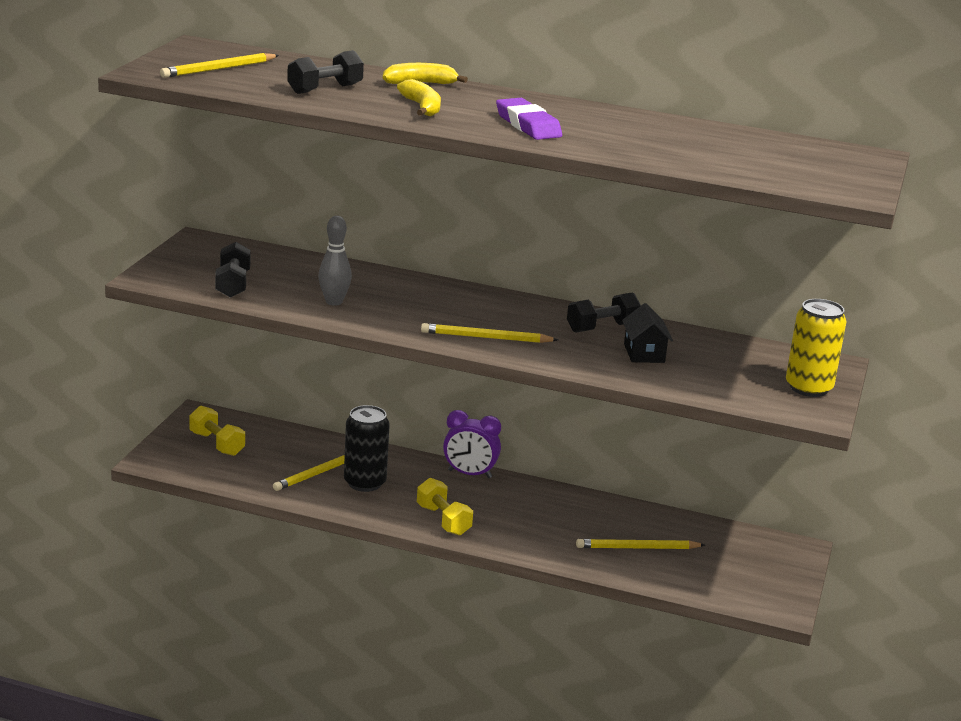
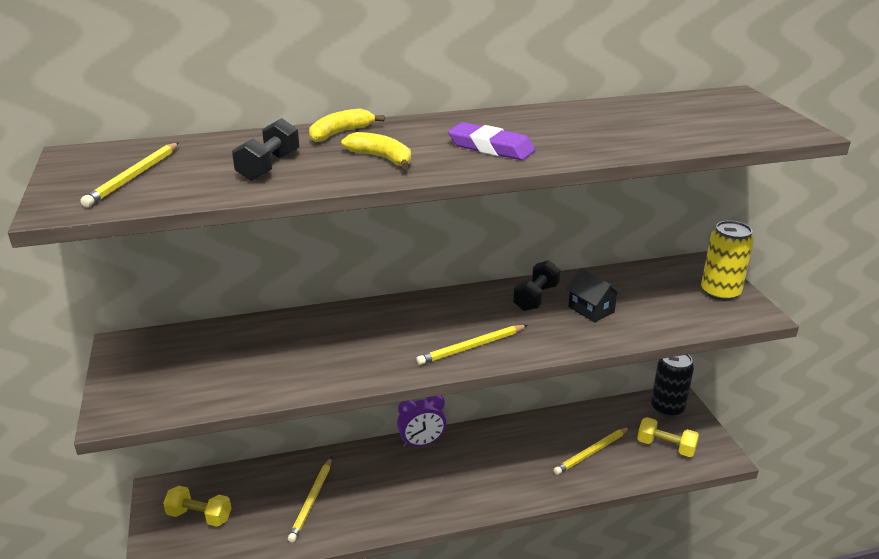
camera: 30 degrees left, 5 degrees up
black dumbbell [215,242,251,298] -> none
grey bowling pin [318,216,352,306] -> none
black can [344,405,390,492] -> black can moved to [651,354,694,417]
yellow dumbbell [417,478,473,536] -> yellow dumbbell moved to [637,417,699,457]

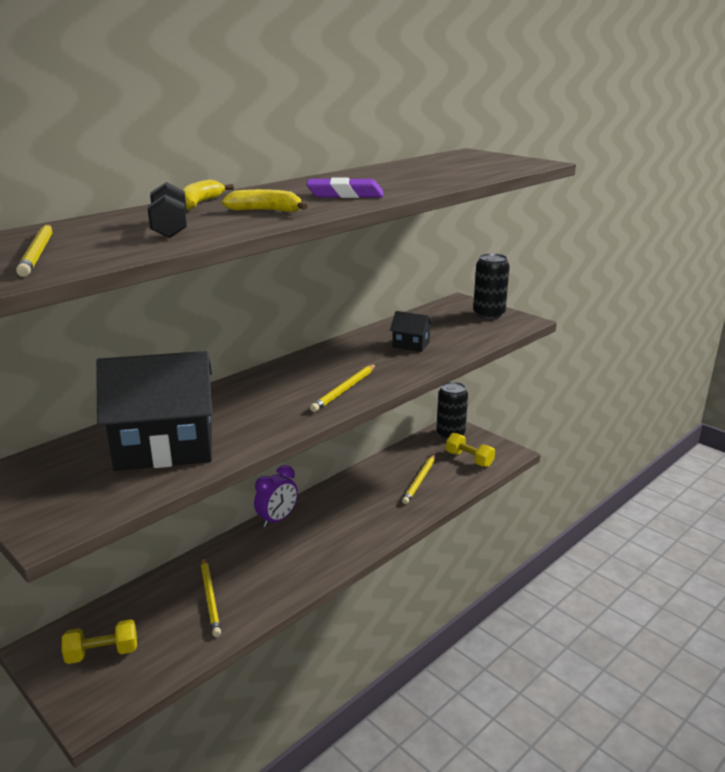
camera: 30 degrees left, 5 degrees down
black dumbbell [513,260,560,311] -> none
yellow dumbbell [637,417,699,457] -> yellow dumbbell turned 45 degrees clockwise [446,433,495,467]
yellow can [701,221,754,301] -> black can [473,253,510,319]
none -> black house [96,351,212,471]

